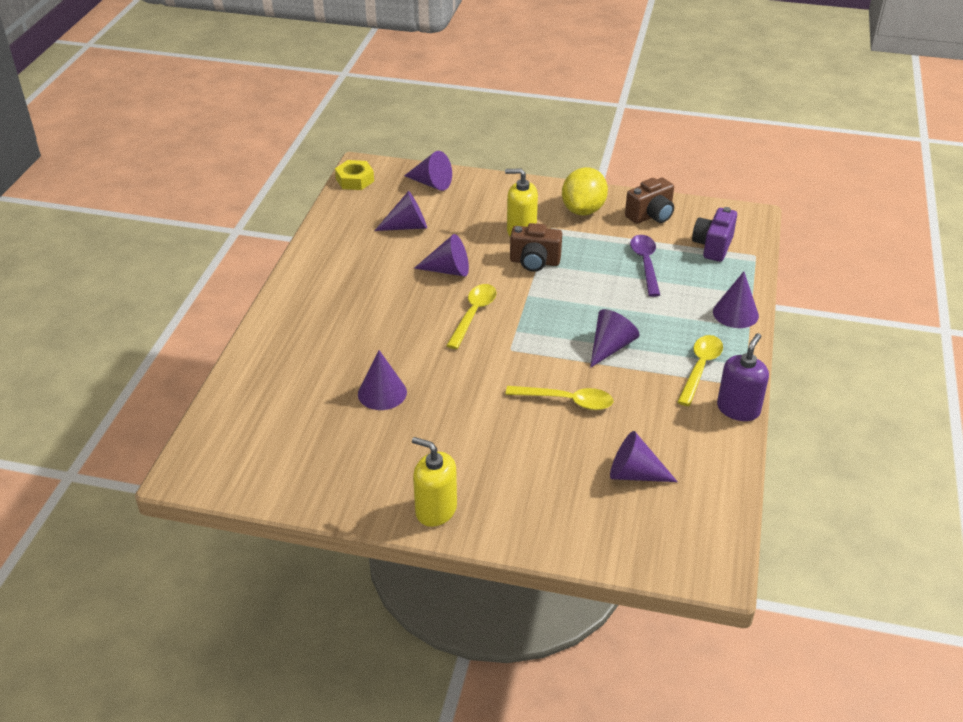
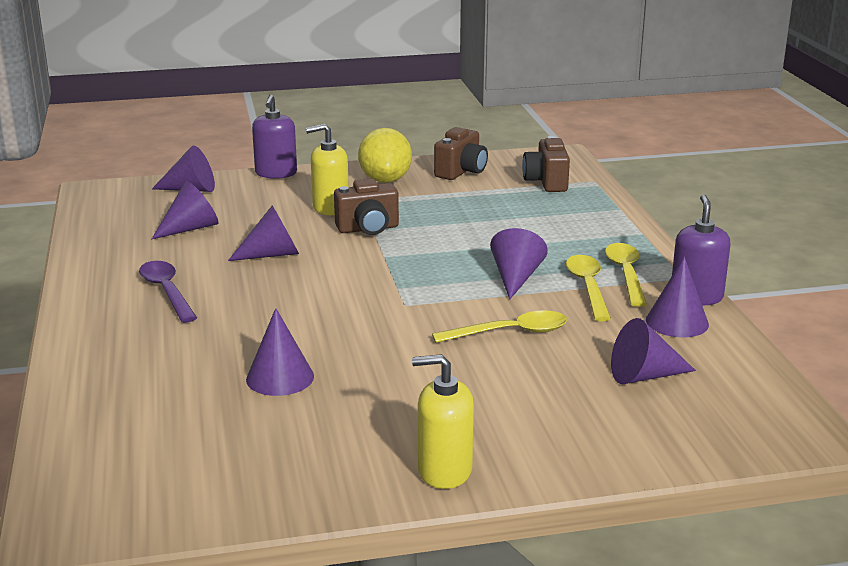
camera: 25 degrees left, 15 degrees down
yellow nut [335,160,374,190] -> none
yellow spoon [446,284,496,349] -> yellow spoon moved to [566,255,611,321]
purple spoon [630,235,660,297] -> purple spoon moved to [139,261,197,323]
purple camera [692,207,737,262] -> brown camera [522,136,570,192]
purple cone [713,271,759,328] -> purple cone moved to [646,257,709,337]
none -> purple soap dispenser [252,94,297,179]

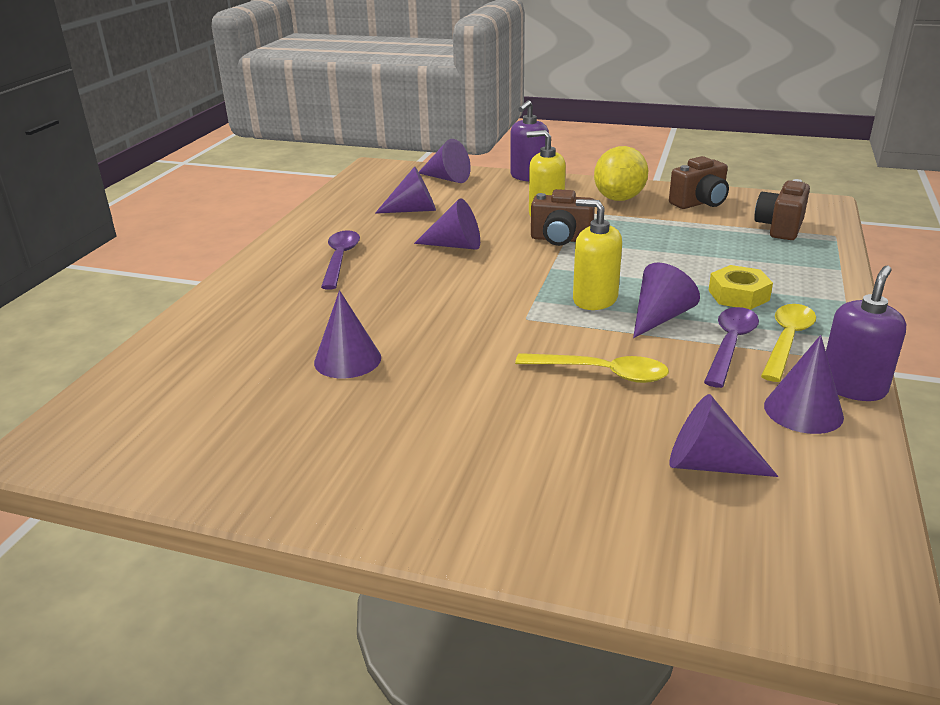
camera: 30 degrees right, 5 degrees up
yellow soap dispenser [412,354,474,489] -> yellow soap dispenser moved to [573,199,622,310]
yellow spoon [566,255,611,321] -> purple spoon [704,307,759,388]
none -> yellow nut [708,265,773,310]

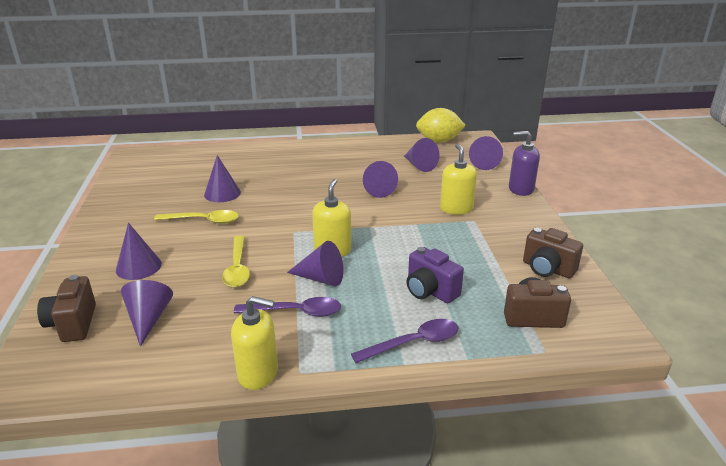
camera: 65 degrees right, 0 degrees up
purple spoon [321,230,360,290] -> purple spoon moved to [351,319,459,363]
brown camera [531,189,595,246] -> brown camera moved to [37,275,96,342]
yellow lemon [594,146,648,201] -> yellow lemon moved to [416,108,466,143]
yellow nut [708,265,773,310] -> none
yellow spoon [761,304,816,382] -> yellow spoon moved to [154,210,239,224]
purple cone [764,335,844,434] -> purple cone moved to [116,223,162,280]
purple soap dispenser [826,266,906,401] -> yellow soap dispenser [231,296,278,390]
none -> purple camera [406,247,464,303]

